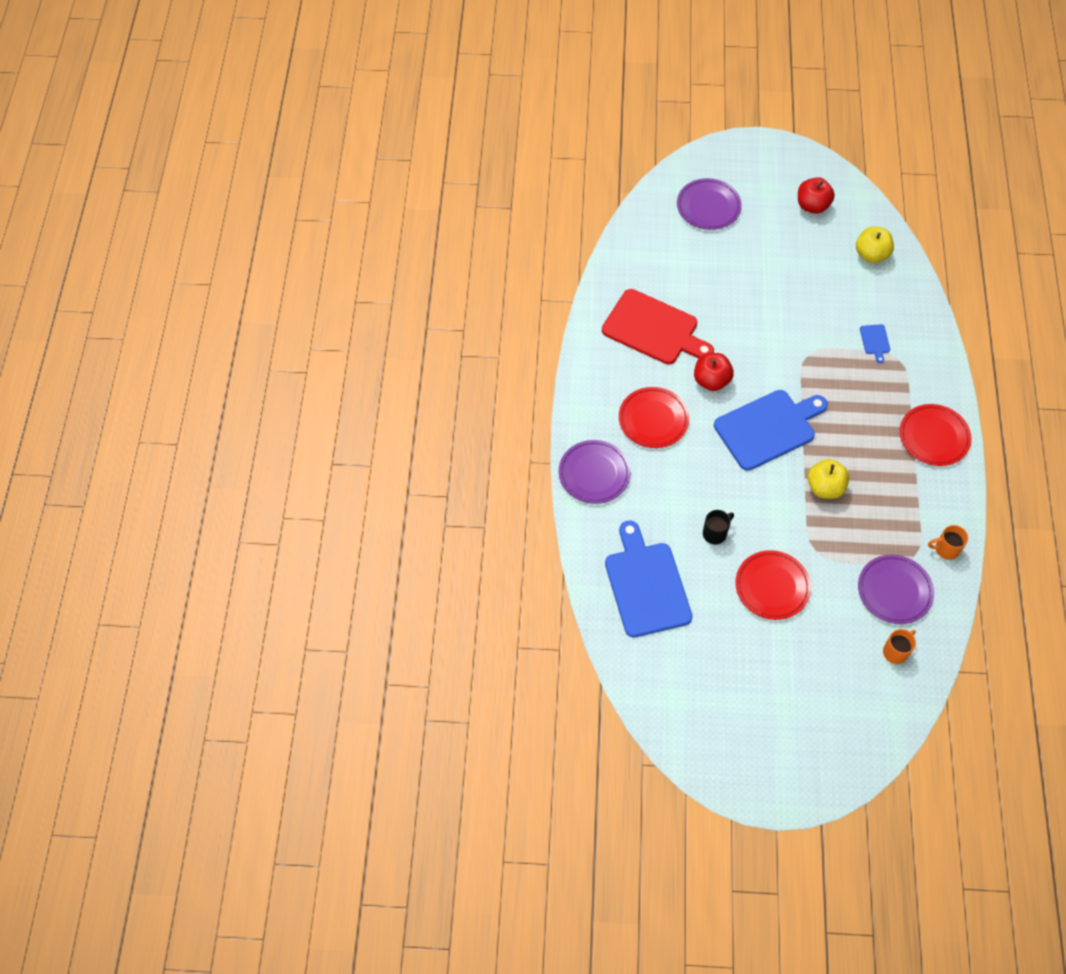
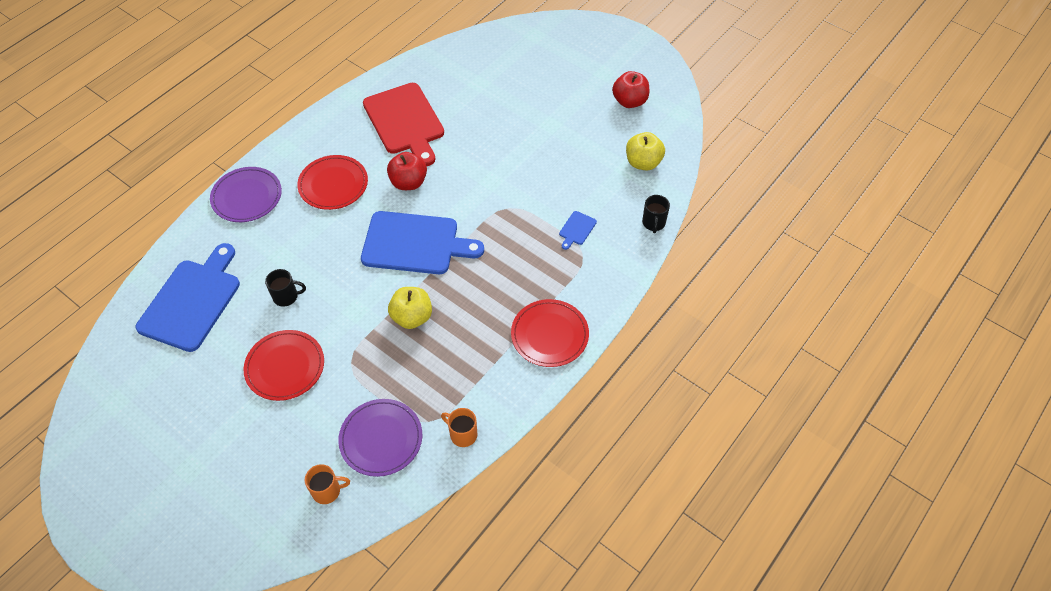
camera: 35 degrees right, 5 degrees down
purple plate [677,178,742,230] -> none
none -> black mug [642,195,670,233]

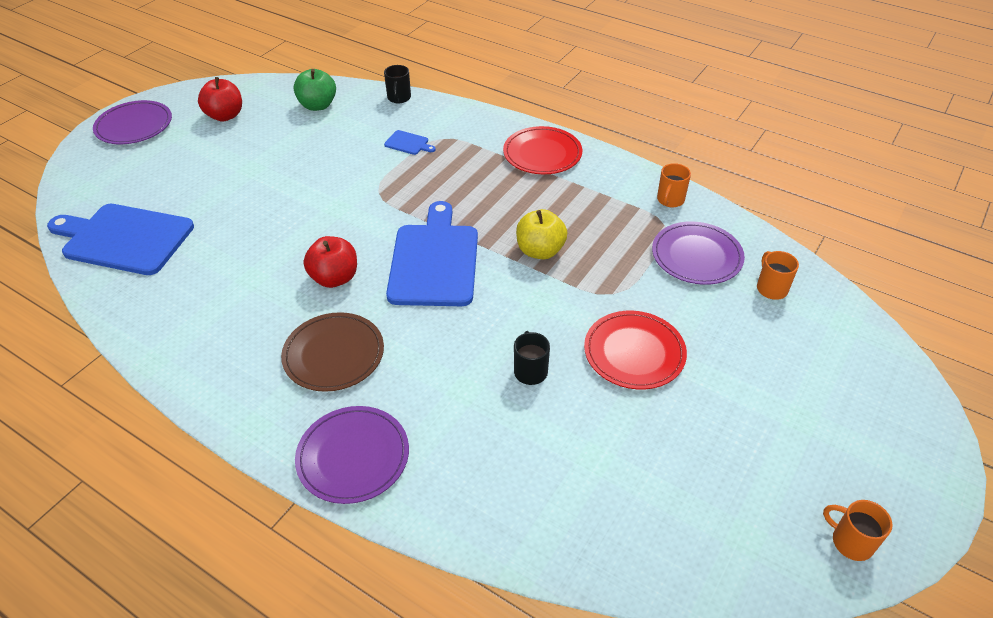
camera: 95 degrees left, 10 degrees down
blue cutting board [136,243,240,352] -> blue cutting board moved to [47,204,194,275]
red plate [297,155,368,210] -> brown plate [281,312,384,392]
red cutting board [363,83,444,166] -> none
yellow apple [626,132,665,171] -> green apple [294,69,336,111]
black mug [642,195,670,233] -> black mug turned 90 degrees clockwise [384,65,411,103]
none -> purple plate [93,100,172,144]
none -> orange mug [823,500,892,561]

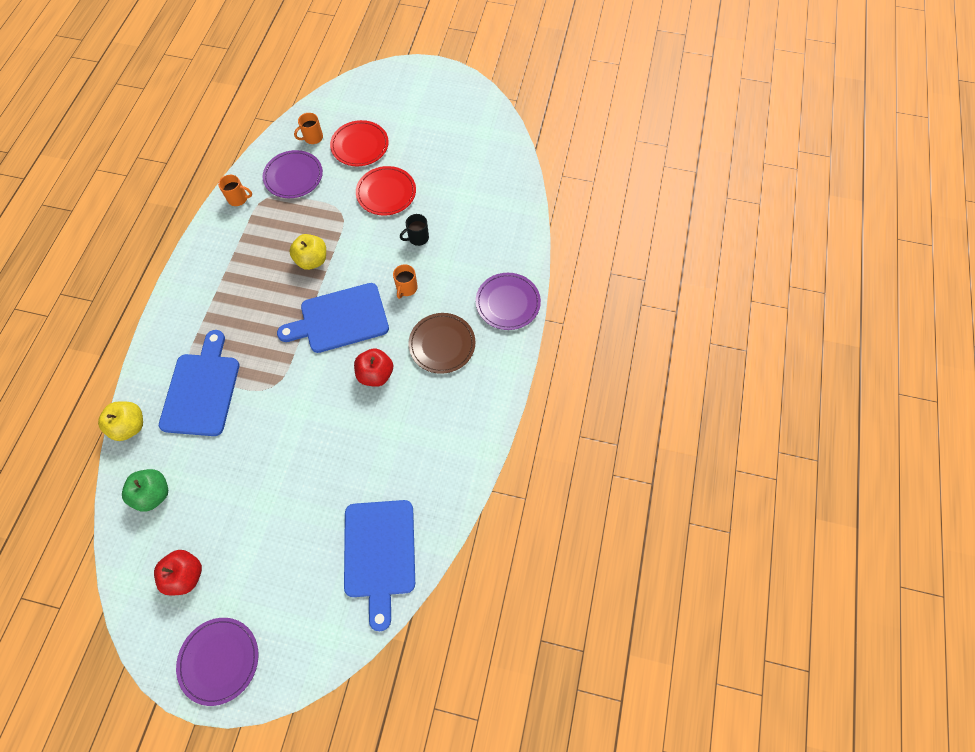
camera: 110 degrees left, 20 degrees up
black mug [384,65,411,103] -> yellow apple [98,401,143,441]
blue cutting board [384,130,436,155] -> blue cutting board [159,330,239,436], size x2.48
red plate [503,126,582,174] -> red plate moved to [330,120,389,166]
orange mug [823,500,892,561] -> orange mug moved to [393,264,418,299]

